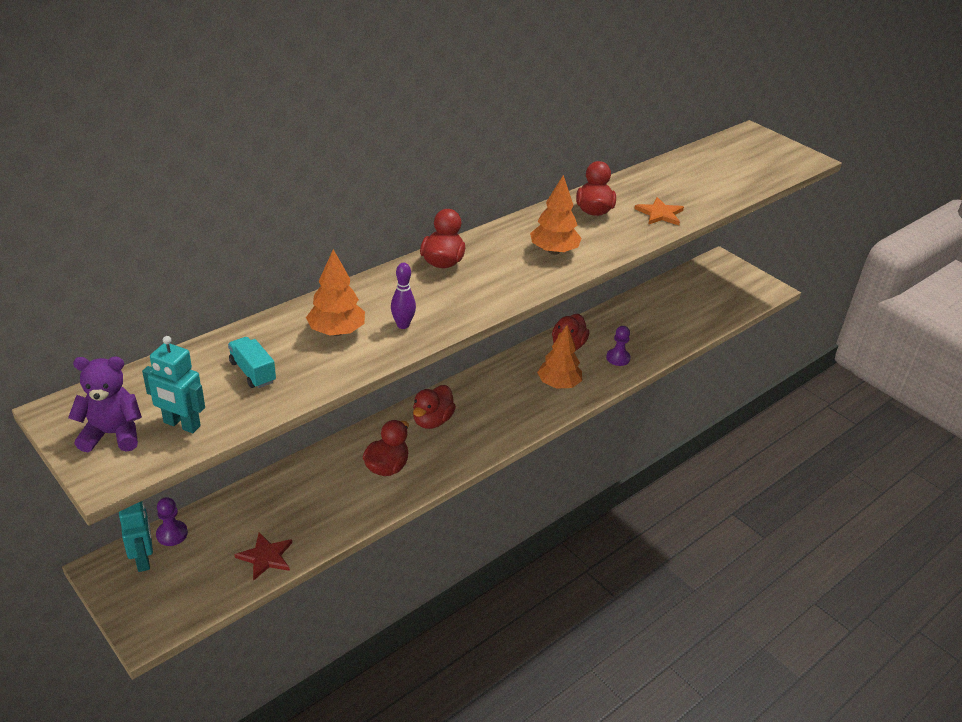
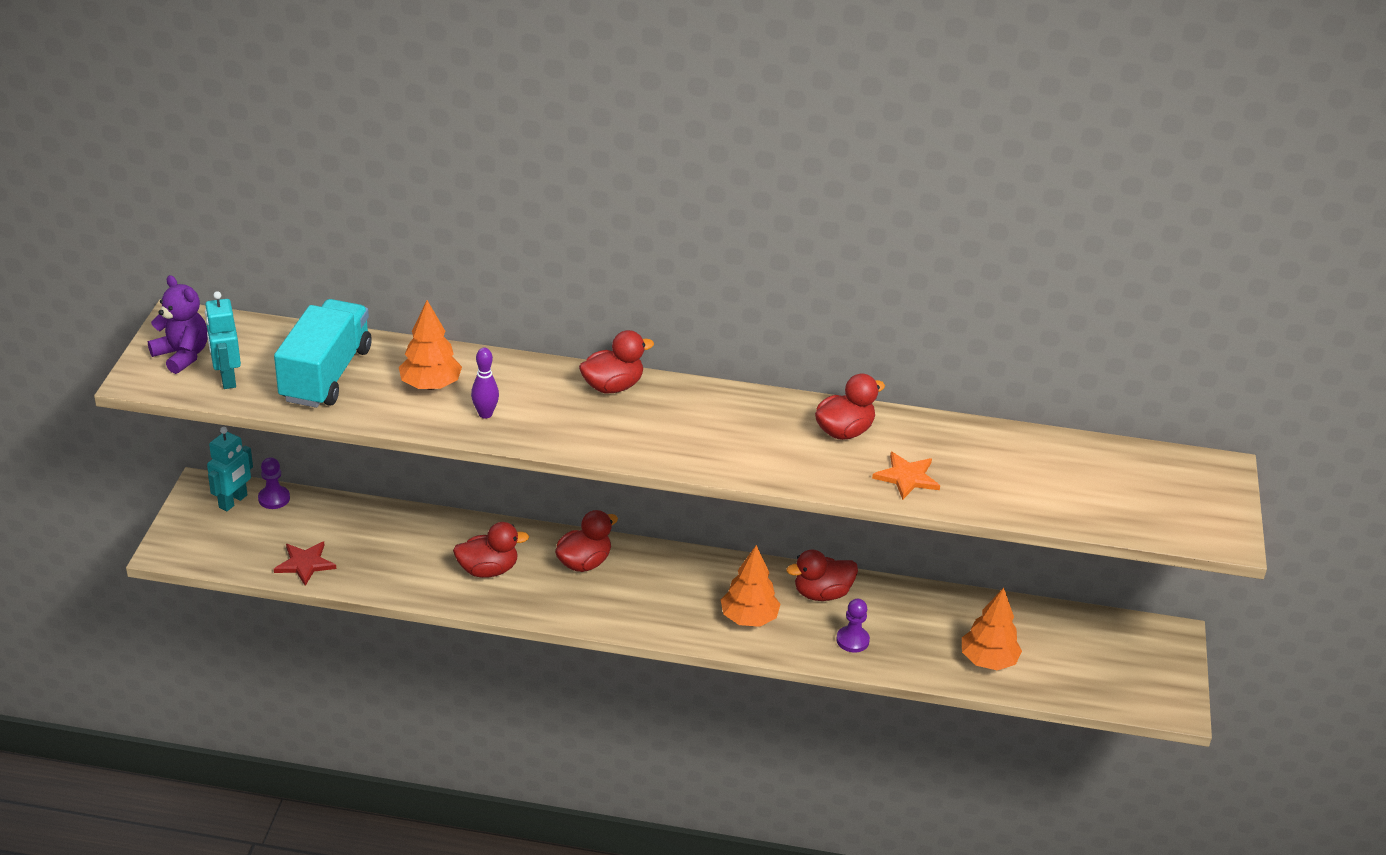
camera: 50 degrees right, 0 degrees up
turquoise truck [228,337,276,388] -> turquoise truck [274,299,372,408], size x2.08
red duck [413,385,456,429] -> red duck turned 150 degrees clockwise [555,510,618,572]
orange tree [530,175,582,255] -> orange tree moved to [962,588,1022,670]

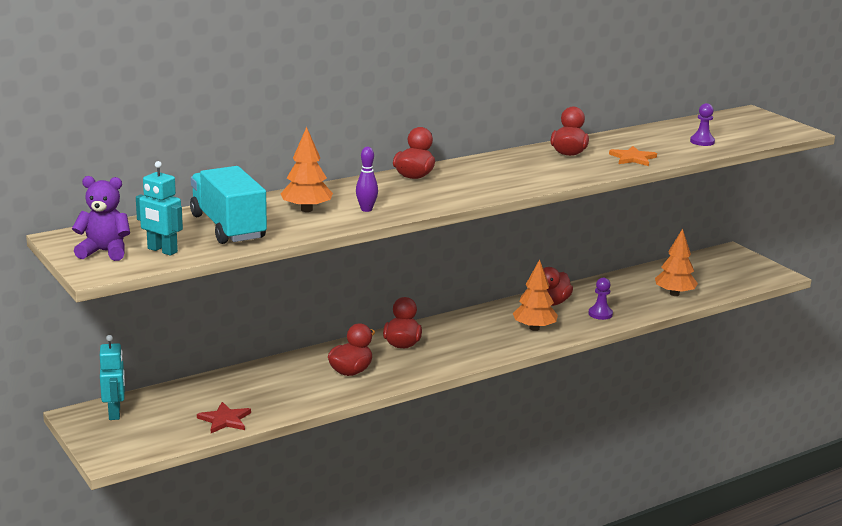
camera: 40 degrees left, 15 degrees down
purple pawn [258,457,290,509] -> purple pawn moved to [690,103,715,146]

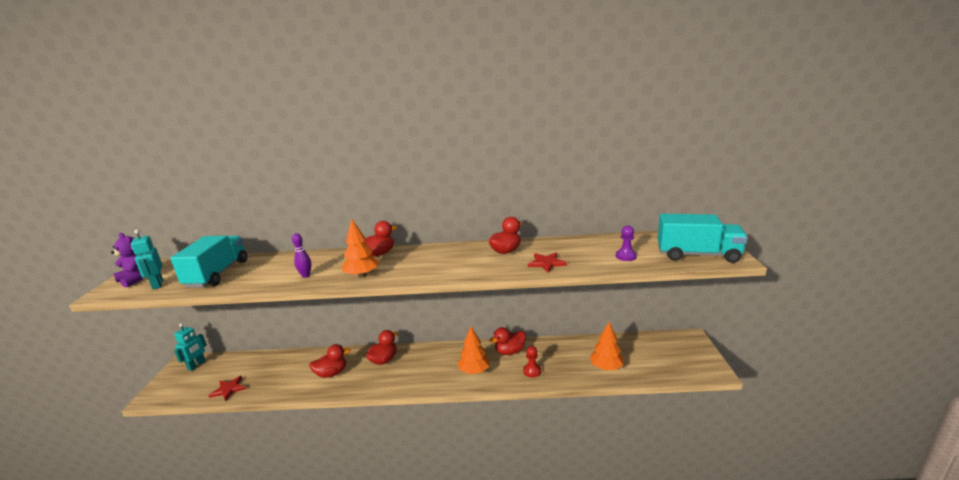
camera: 35 degrees right, 0 degrees up
orange tree [281,127,333,212] -> orange tree moved to [342,219,379,278]
purple pawn [588,278,613,320] -> red pawn [523,346,541,377]
orange star [609,146,657,166] -> red star [528,253,567,273]
none -> turquoise truck [658,214,748,263]

